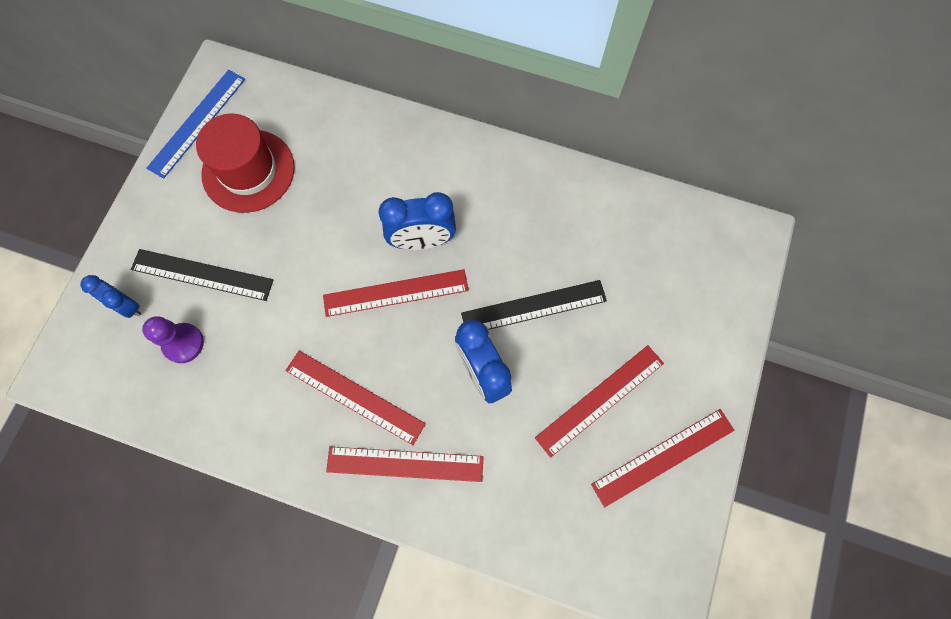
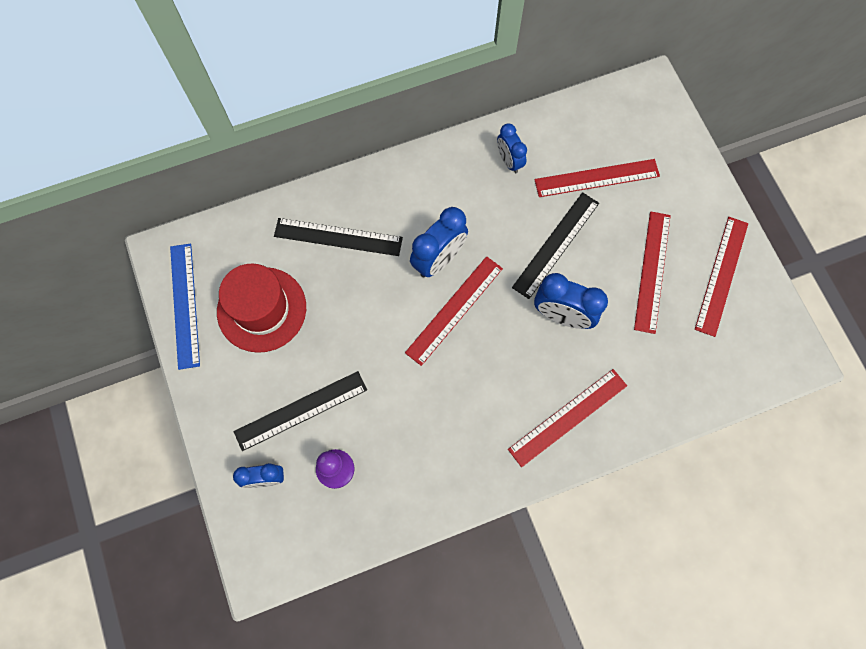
camera: 40 degrees left, 0 degrees up
red ruler [285,351,426,445] -> red ruler moved to [535,159,660,197]
none -> black ruler [274,218,403,256]
none -> blue clock [497,123,527,174]

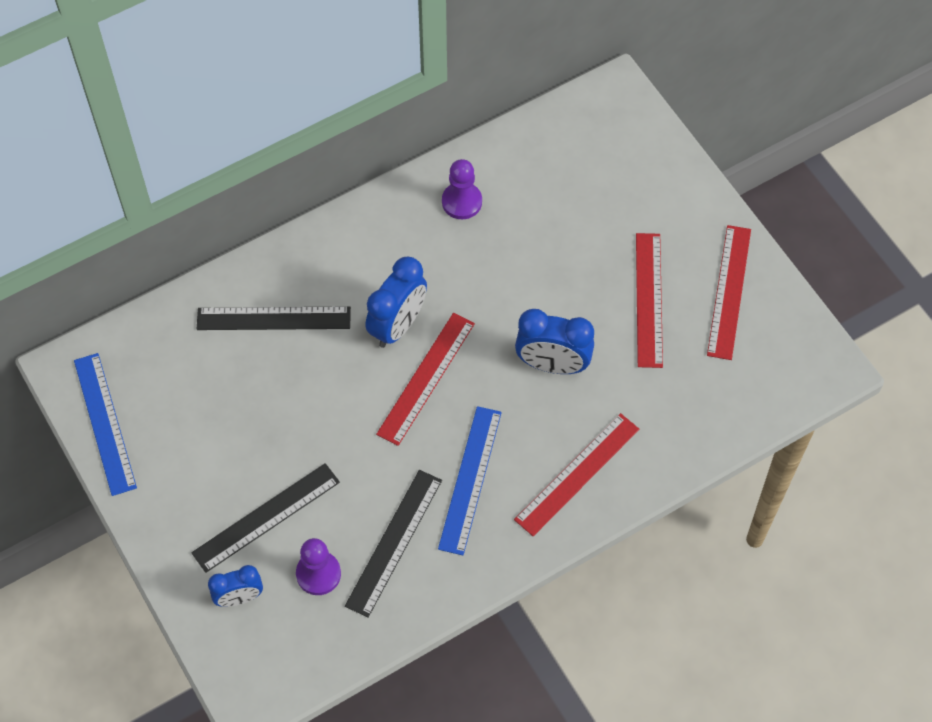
camera: 10 degrees left, 10 degrees down
red hat [217,263,306,353] -> none
blue clock [497,123,527,174] -> purple pawn [442,159,482,219]
black ruler [512,192,599,299] -> black ruler moved to [345,470,442,617]
red ruler [535,159,660,197] -> none
none -> blue ruler [438,406,502,555]

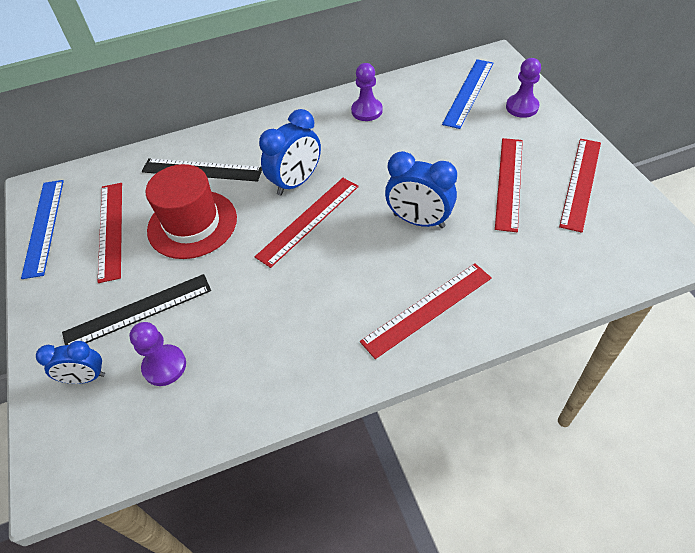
camera: 15 degrees right, 10 degrees down
black ruler [345,470,442,617] -> none
blue ruler [438,406,502,555] -> blue ruler moved to [442,59,493,129]
none -> red ruler [98,183,122,283]
none -> red hat [145,164,237,259]
none -> purple pawn [506,58,541,118]

